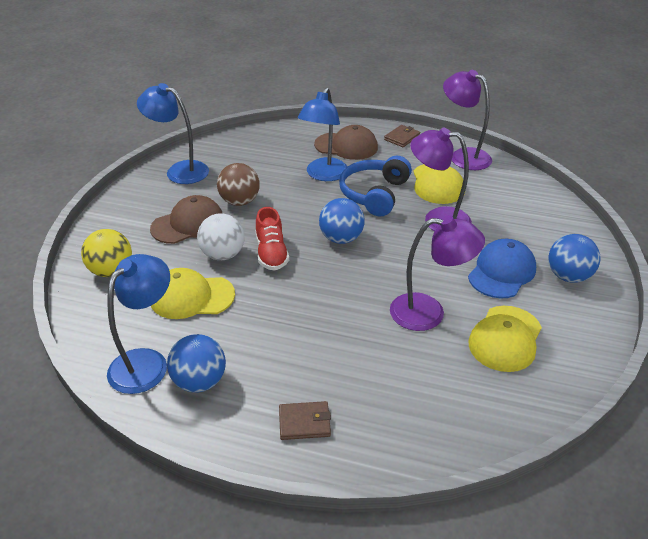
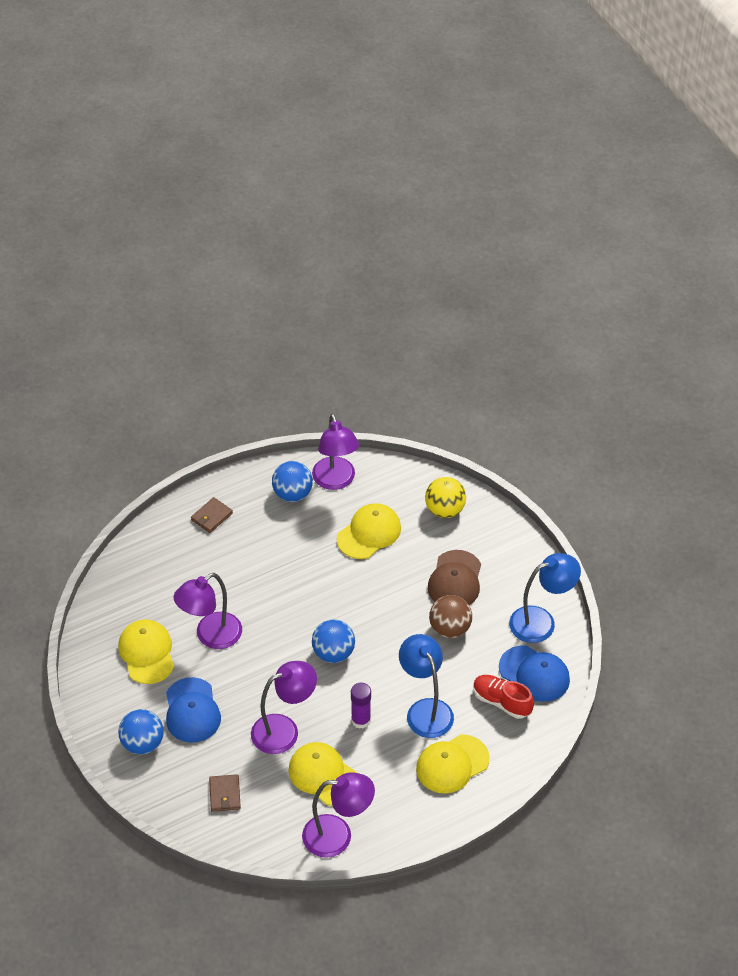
camera: 135 degrees right, 10 degrees up
blue lamp [107,254,170,394] -> purple lamp [312,414,359,490]
white ball [197,213,245,260] -> none
red shoe [256,207,289,271] -> red shoe moved to [473,675,534,719]
brown cap [314,125,378,160] -> yellow cap [416,734,490,793]
blue headphones [339,156,412,217] -> purple glue stick [351,683,371,729]
brown wallet [384,125,420,147] -> brown wallet moved to [209,774,241,812]
none -> blue cap [499,646,570,702]

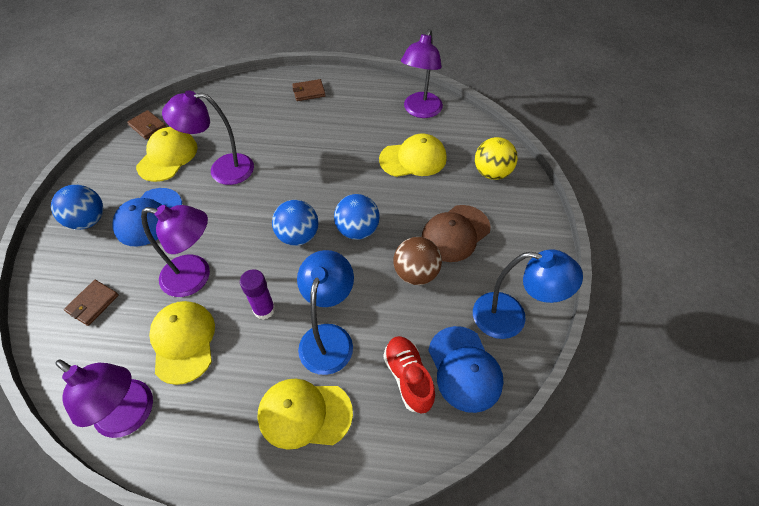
camera: 35 degrees right, 5 degrees up
blue ball [272,461,313,502] -> blue ball moved to [334,194,380,240]
none -> brown wallet [127,110,166,139]

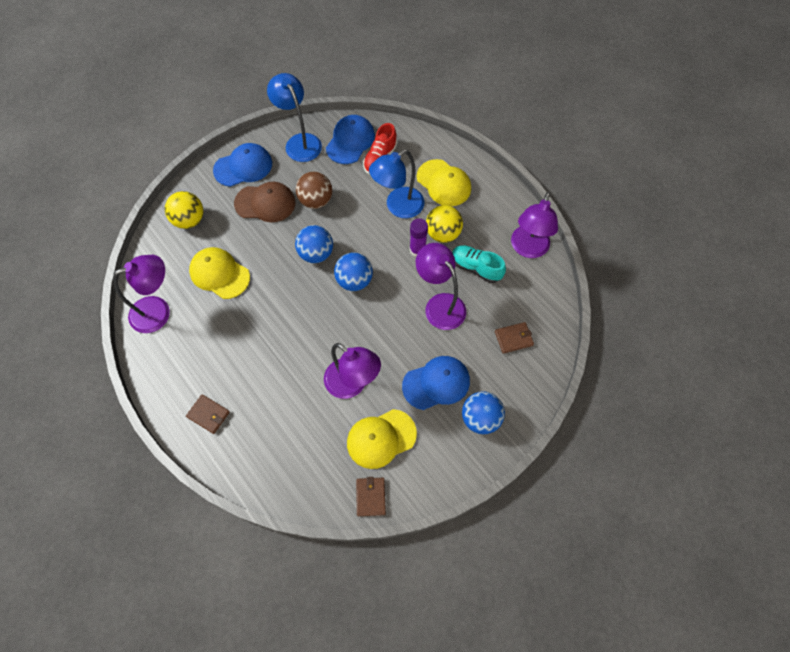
camera: 135 degrees left, 10 degrees up
purple lamp [55,360,153,438] -> purple lamp turned 150 degrees counterclockwise [511,192,558,258]
yellow cap [149,301,215,385] -> turquoise shoe [452,245,506,283]
none -> blue cap [213,143,272,187]
none -> yellow ball [426,205,463,243]

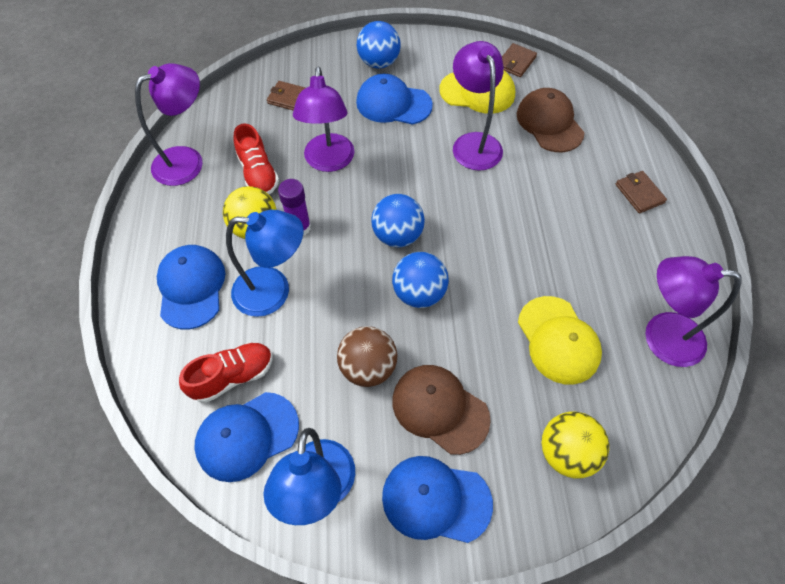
camera: 145 degrees left, 5 degrees down
yellow cap [417,159,471,206] -> blue cap [157,245,225,329]
turquoise shoe [452,245,506,283] -> red shoe [234,123,279,194]
none -> brown cap [517,88,585,152]

